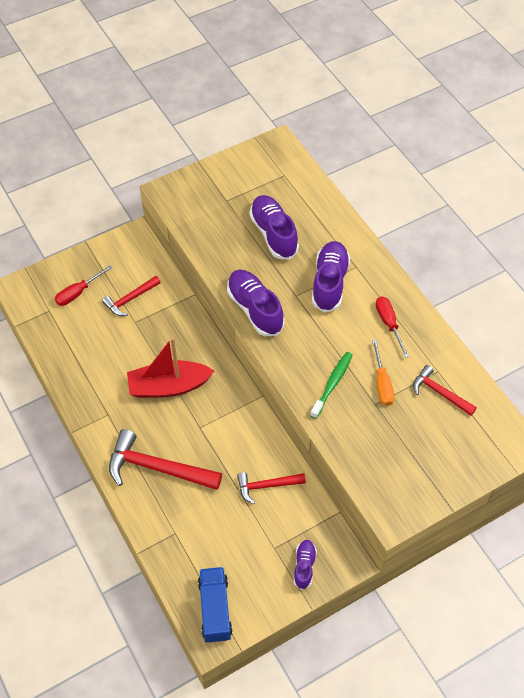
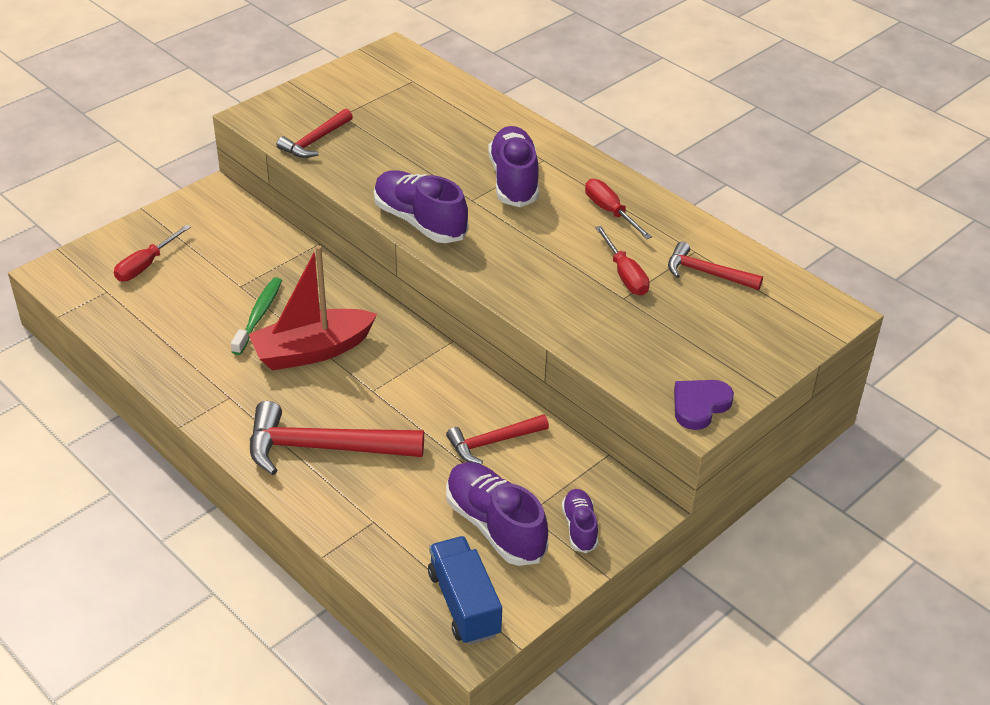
camera: 15 degrees left, 15 degrees down
red hammer [102,276,161,316] -> red hammer moved to [277,109,353,158]
purple shoe [249,195,299,259] -> purple shoe moved to [446,462,548,566]
green toothbrush [310,352,353,419] -> green toothbrush moved to [231,277,282,355]
orange screwdriver [372,340,395,406] -> red screwdriver [595,226,649,295]
none -> purple heart [674,380,734,430]

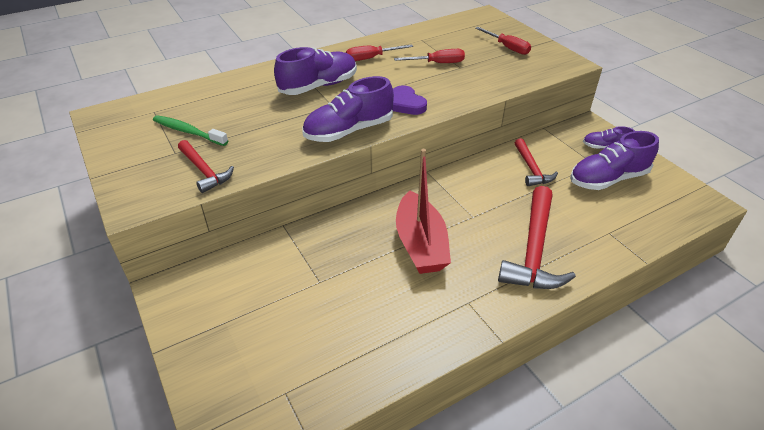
camera: 75 degrees left, 0 degrees up
red screwdriver [114,225,191,281] -> red screwdriver moved to [475,27,531,55]
green toothbrush [231,277,282,355] -> green toothbrush moved to [153,115,228,146]
blue truck [428,536,502,645] -> none
purple shoe [488,126,539,207] -> purple shoe turned 135 degrees clockwise [274,47,357,95]
red hammer [668,242,763,290] -> none
purple heart [674,380,734,430] -> purple heart moved to [392,85,427,115]

